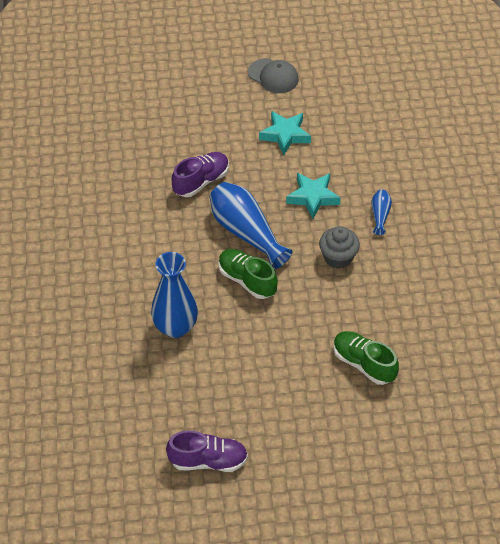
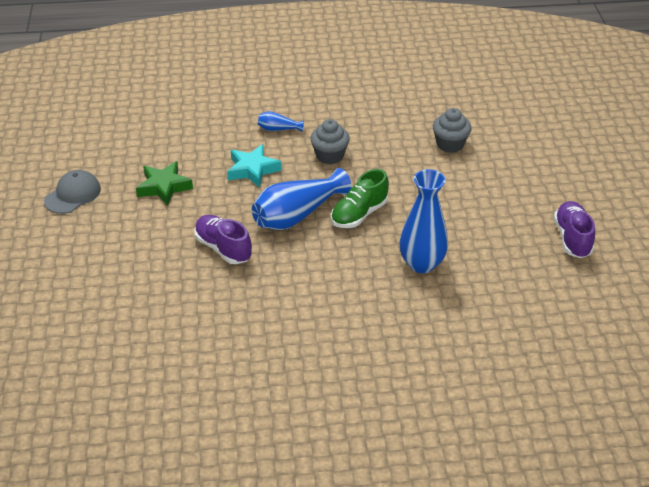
camera: 90 degrees left, 10 degrees down
turquoise star [259,111,311,156] -> green star [136,161,193,206]
green shoe [333,331,399,385] -> grey cupcake [433,108,471,153]

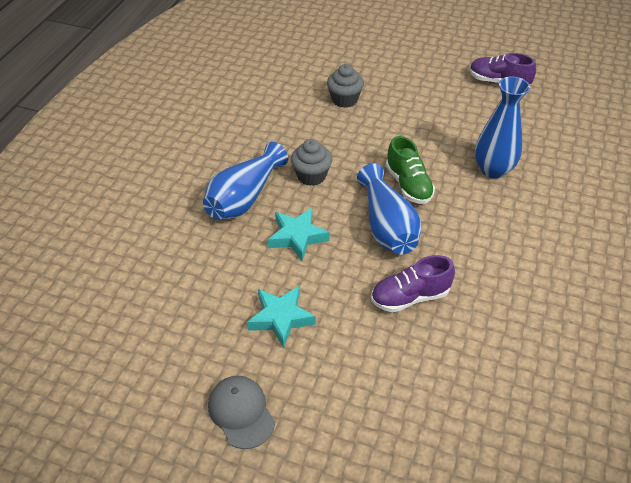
camera: 65 degrees left, 5 degrees up
green star [136,161,193,206] -> turquoise star [247,286,316,348]
blue vase [258,111,304,132] -> blue vase [203,142,288,220], size x2.13

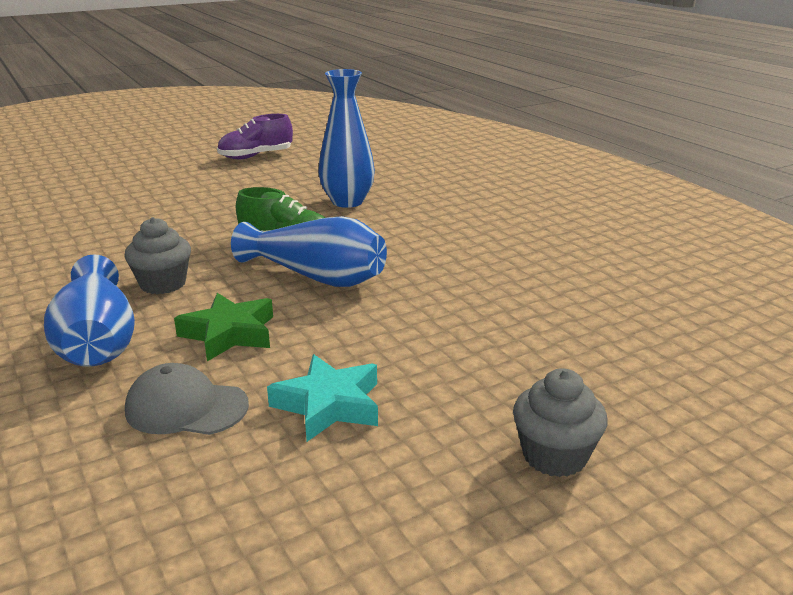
camera: 50 degrees left, 20 degrees down
grey cap [208,376,275,449] -> grey cap moved to [125,363,249,435]
turquoise star [268,208,330,261] -> green star [174,293,273,361]
grey cupcake [327,64,364,108] -> grey cupcake moved to [513,368,608,477]
purple shoe [371,255,455,312] -> none

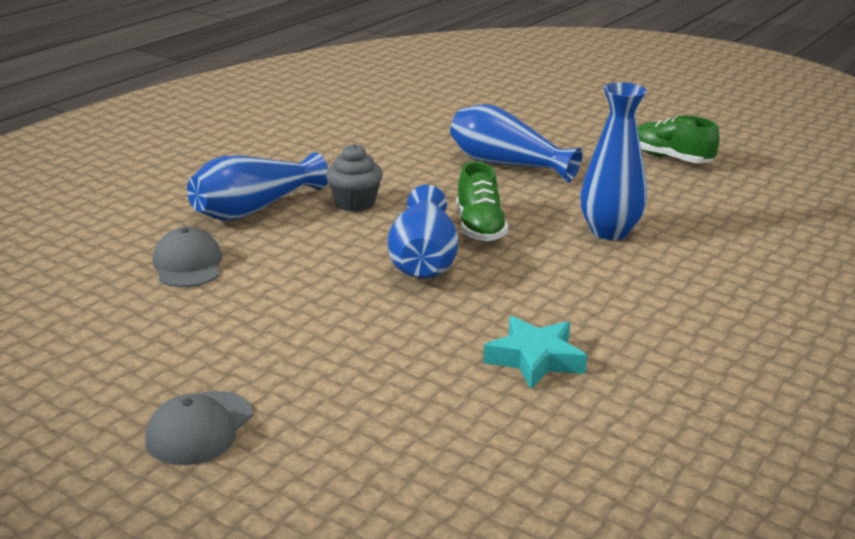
camera: 65 degrees right, 0 degrees up
green star [174,293,273,361] -> none
purple shoe [217,114,293,159] -> green shoe [637,115,720,163]
turquoise star [267,354,378,442] -> turquoise star moved to [483,316,587,389]
grey cupcake [513,368,608,477] -> grey cap [145,391,253,465]
none -> blue vase [450,104,583,183]

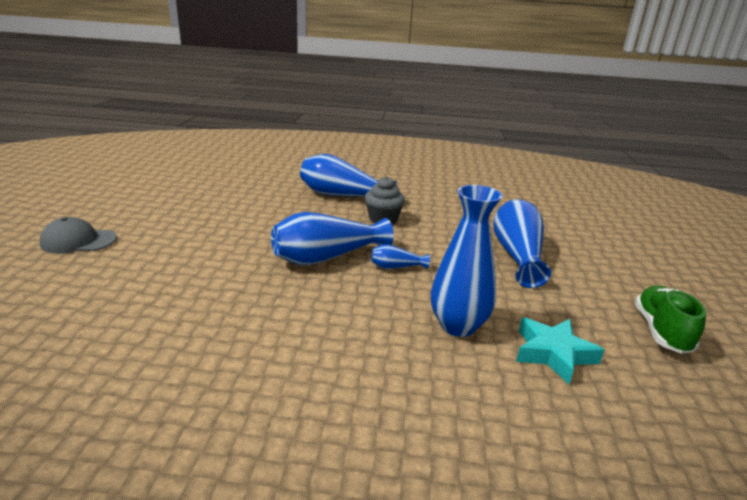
camera: 60 degrees right, 0 degrees up
grey cap [153,227,222,287] -> none
green shoe [456,162,508,242] -> blue vase [371,244,430,269]
turquoise star [483,316,587,389] -> turquoise star moved to [516,318,604,384]

